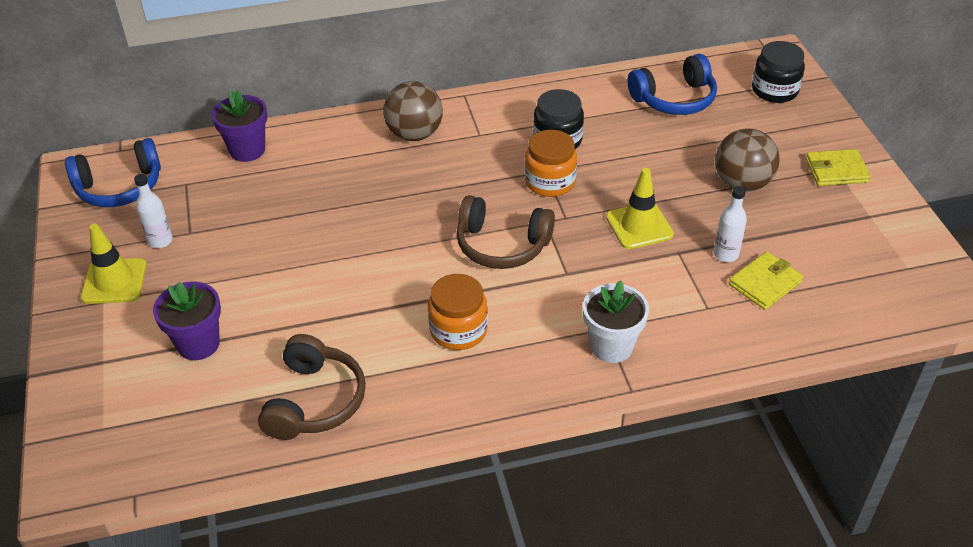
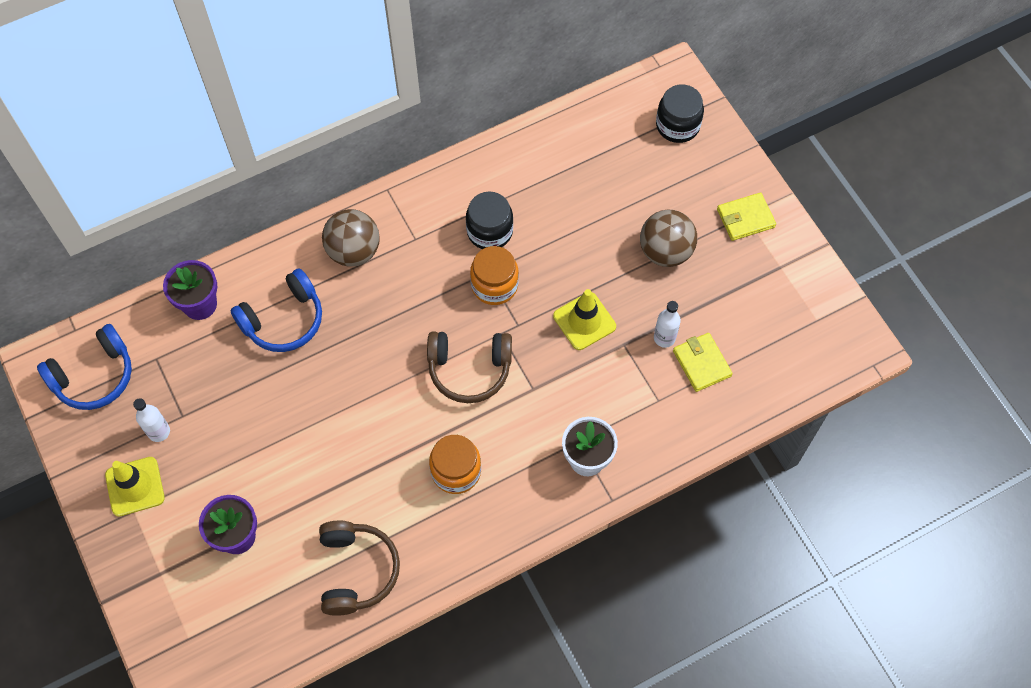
camera: 15 degrees left, 20 degrees up
blue headphones [627,54,717,115] -> blue headphones moved to [231,268,322,352]
yellow wallet [729,252,803,310] -> yellow wallet turned 60 degrees counterclockwise [673,333,733,392]

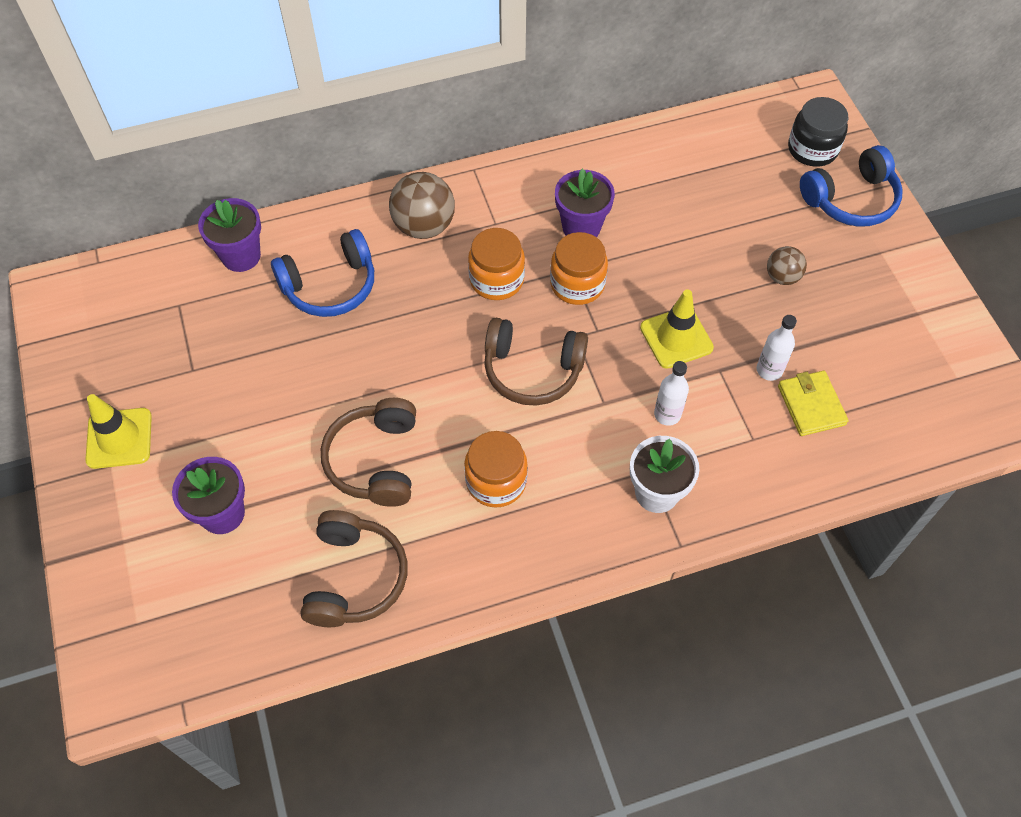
camera: 10 degrees right, 5 degrees down
blue headphones [37,324,132,410] -> blue headphones moved to [800,145,903,227]
white bottle [133,398,170,442] -> white bottle moved to [654,361,689,426]
black jar [466,192,513,249] -> purple flower pot [555,169,615,237]
brown ball [640,210,697,267] -> brown ball [767,246,807,285], size x0.58
yellow wallet [717,192,776,241] -> none
none -> brown headphones [321,398,416,507]
none -> orange jar [468,228,525,300]

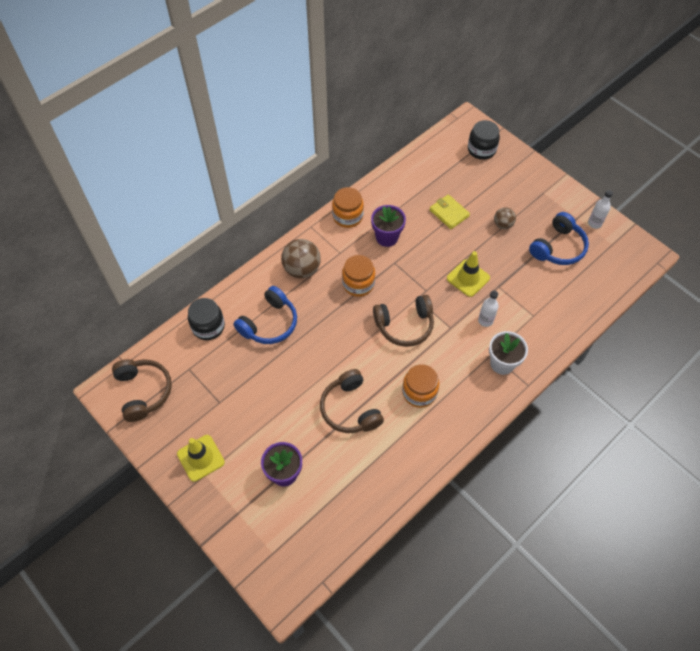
camera: 25 degrees left, 0 degrees up
purple flower pot [198,198,261,272] -> black jar [188,298,225,340]
brown headphones [300,510,408,627] -> brown headphones moved to [112,359,172,422]
orange jar [550,232,608,305] -> orange jar moved to [332,187,364,228]
white bottle [757,315,797,381] -> white bottle moved to [588,190,613,229]
yellow wallet [778,371,849,436] -> yellow wallet moved to [430,194,470,229]
blue headphones [800,145,903,227] -> blue headphones moved to [529,212,589,265]

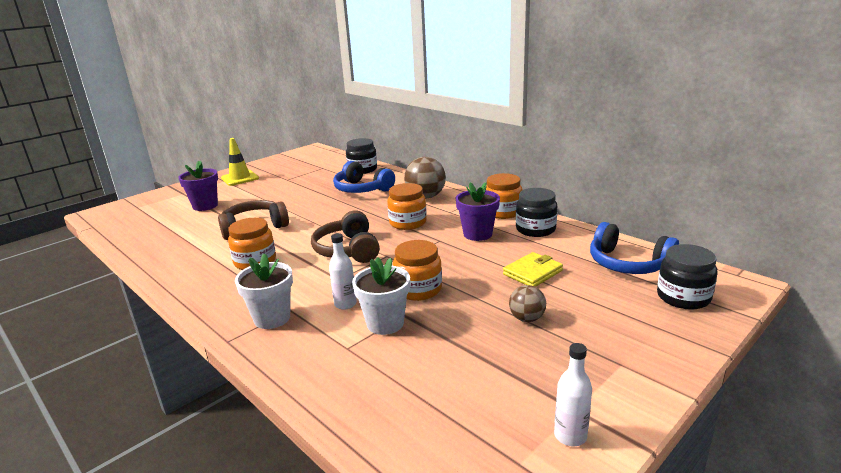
camera: 90 degrees right, 35 degrees down
brown headphones [112,359,172,422] -> none
yellow traffic cone [447,251,490,297] -> orange jar [393,240,442,301]
blue headphones [529,212,589,265] -> blue headphones moved to [590,222,679,274]
none -> white flower pot [352,257,410,335]
none -> black jar [516,188,557,237]

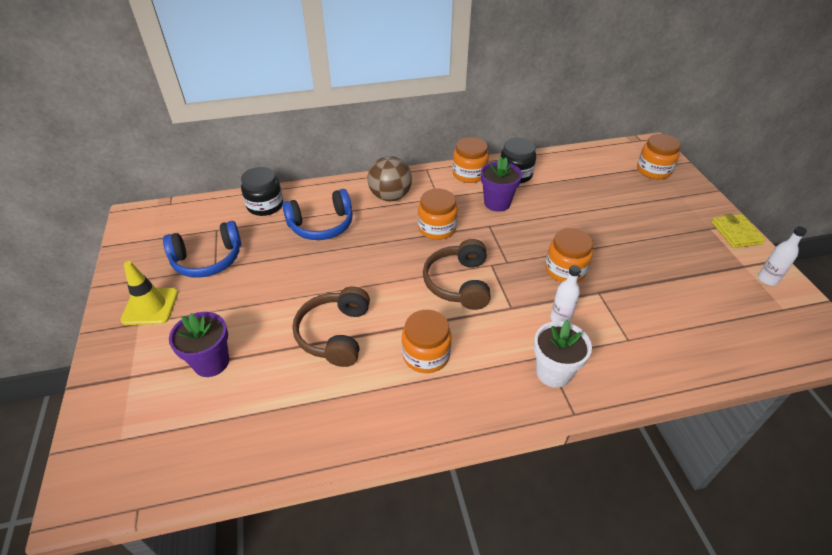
camera: 60 degrees left, 20 degrees up
brown headphones [311,210,380,263] -> brown headphones turned 75 degrees clockwise [423,239,491,310]
white flower pot [352,257,410,335] -> none
yellow wallet [503,252,563,287] -> yellow wallet moved to [712,213,766,248]
brown ball [509,285,546,322] -> none
blue headphones [590,222,679,274] -> blue headphones moved to [163,221,241,278]
black jar [657,244,717,310] -> orange jar [637,134,681,179]

